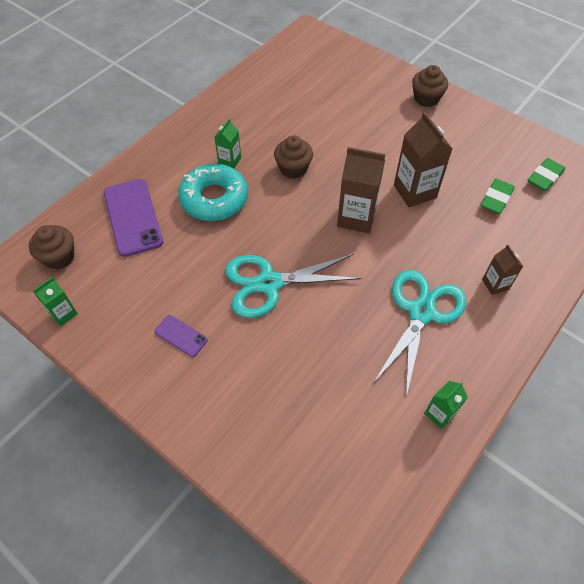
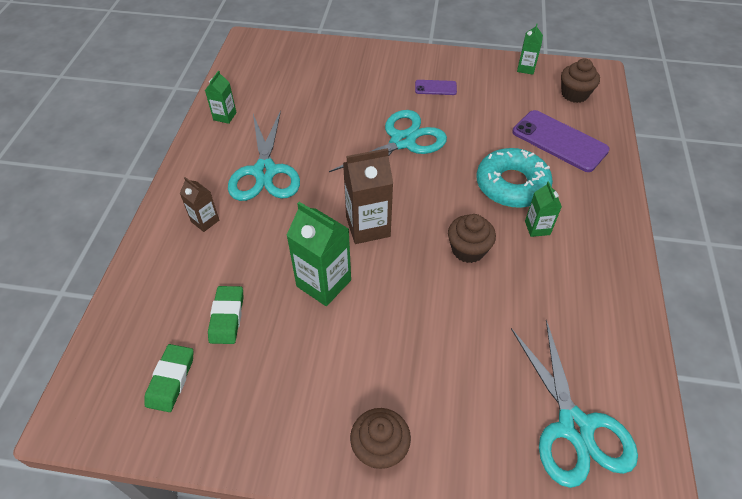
camera: 150 degrees right, 5 degrees down
brown carton [394,112,453,207] -> green carton [286,202,351,306]
none -> turquoise scissors [511,320,638,488]

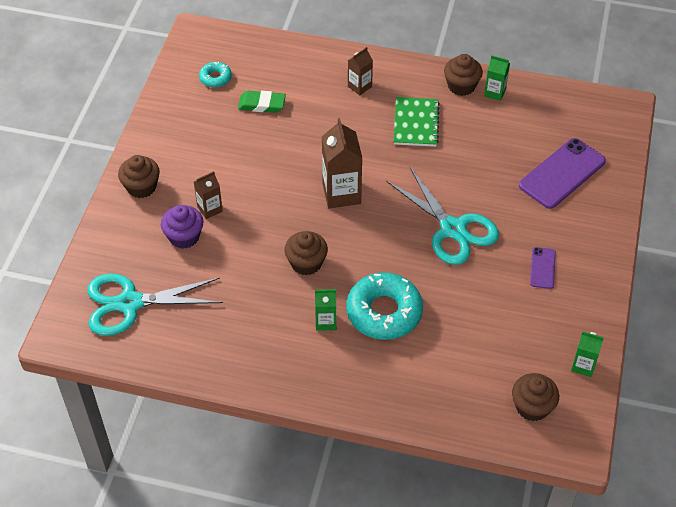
camera: 95 degrees right, 0 degrees up
green eraser [144,344,194,412] -> turquoise donut [199,62,232,88]
turquoise scissors [228,110,300,201] -> green notebook [394,97,440,147]
green carton [286,202,351,306] -> none
purple phone [512,110,610,172] -> purple phone moved to [519,138,606,209]
none -> purple cupcake [161,205,203,249]
none -> brown carton [194,171,223,219]
none -> brown cupcake [444,54,483,96]

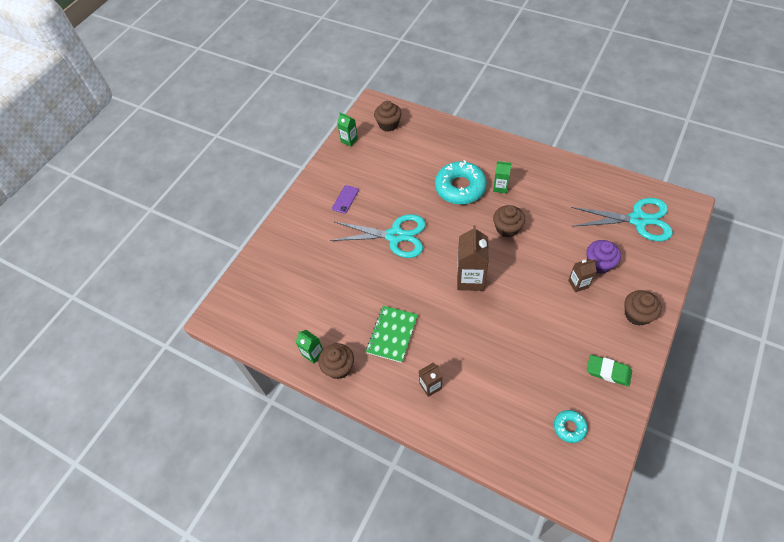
camera: 160 degrees left, 5 degrees up
green eraser [238,91,286,113] -> green eraser moved to [587,355,632,386]
turquoise scissors [387,167,499,265] -> turquoise scissors turned 120 degrees clockwise [330,214,426,258]
purple phone [519,138,606,209] -> none

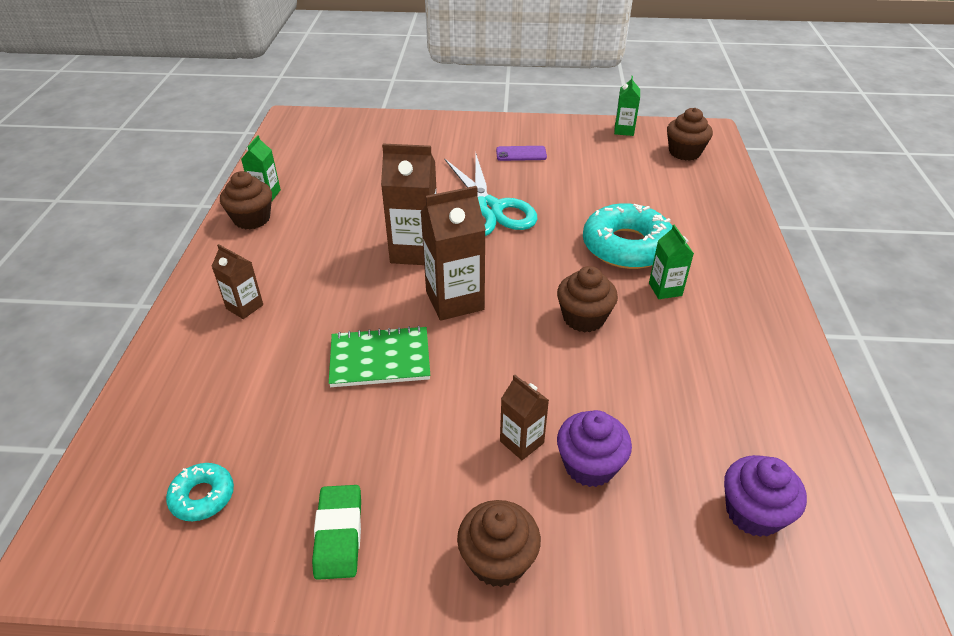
camera: 60 degrees right, 15 degrees down
green notebook [366,306,418,363] -> green notebook moved to [329,326,430,387]
turquoise scissors [571,198,673,241] -> purple cupcake [724,455,807,537]
none -> brown carton [381,144,437,265]

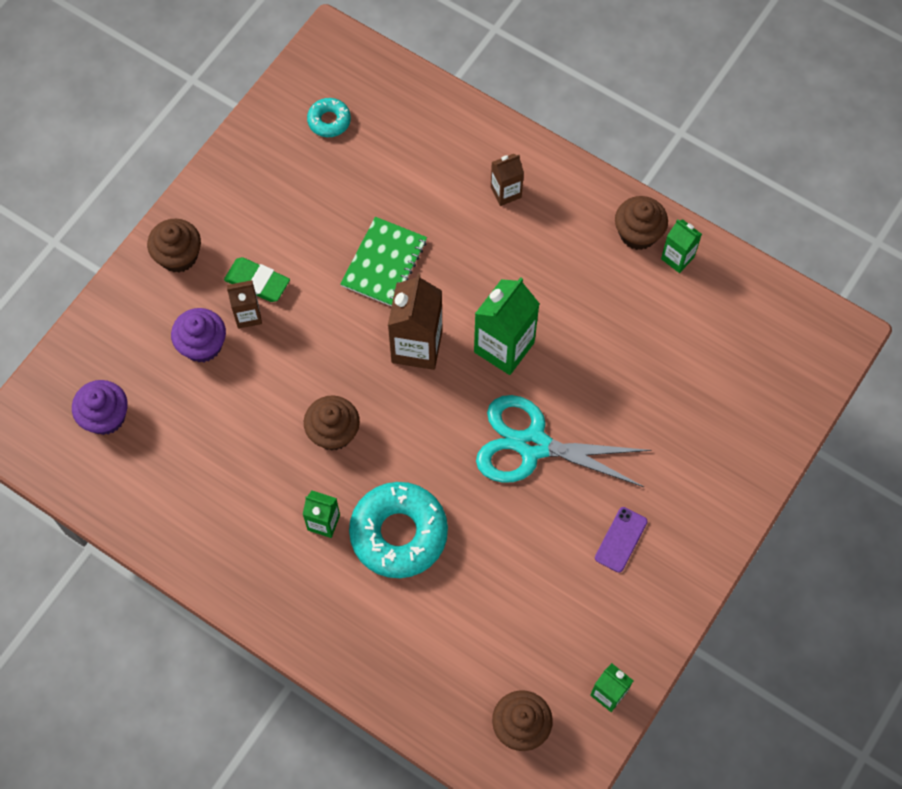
camera: 120 degrees right, 25 degrees up
green eraser [312,485,361,580] -> green eraser moved to [224,257,290,302]
brown carton [381,144,437,265] -> green carton [474,277,540,375]

